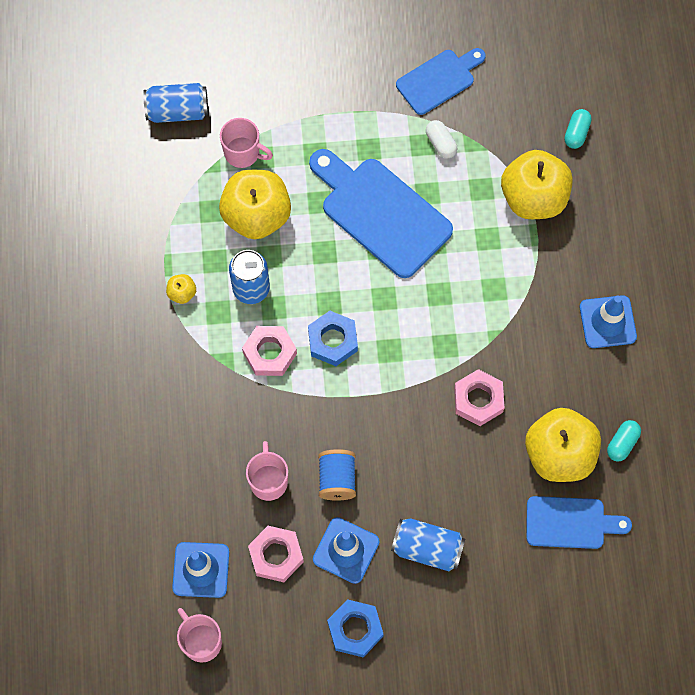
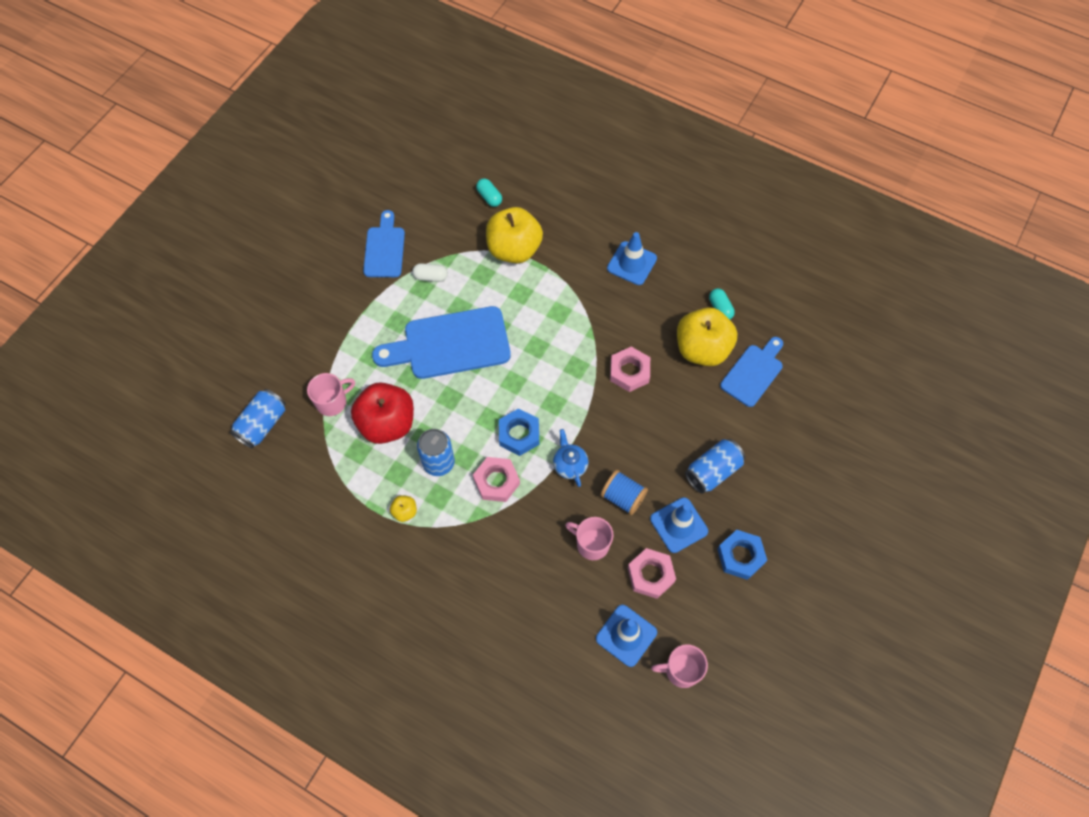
camera: 55 degrees left, 5 degrees down
yellow apple [219,170,291,239] -> red apple [351,382,414,444]
none -> blue teapot [553,429,588,487]

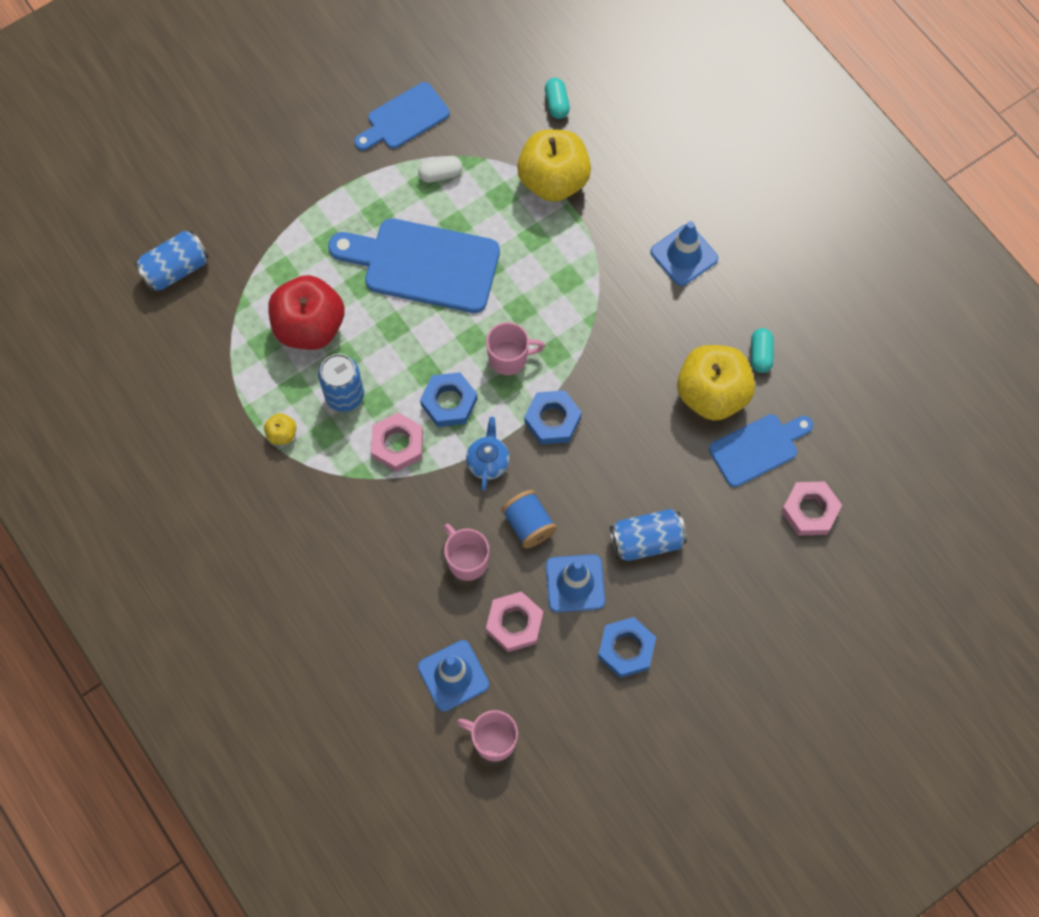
camera: 25 degrees right, 5 degrees up
pink mug [307,373,355,416] -> pink mug moved to [486,322,545,375]
blue cutting board [363,210,405,277] -> blue cutting board turned 150 degrees counterclockwise [354,82,450,151]
white capsule [412,263,448,282] -> white capsule turned 45 degrees counterclockwise [418,156,462,183]
pink nut [610,347,650,392] -> pink nut moved to [781,481,842,536]
none -> blue nut [524,390,582,445]

